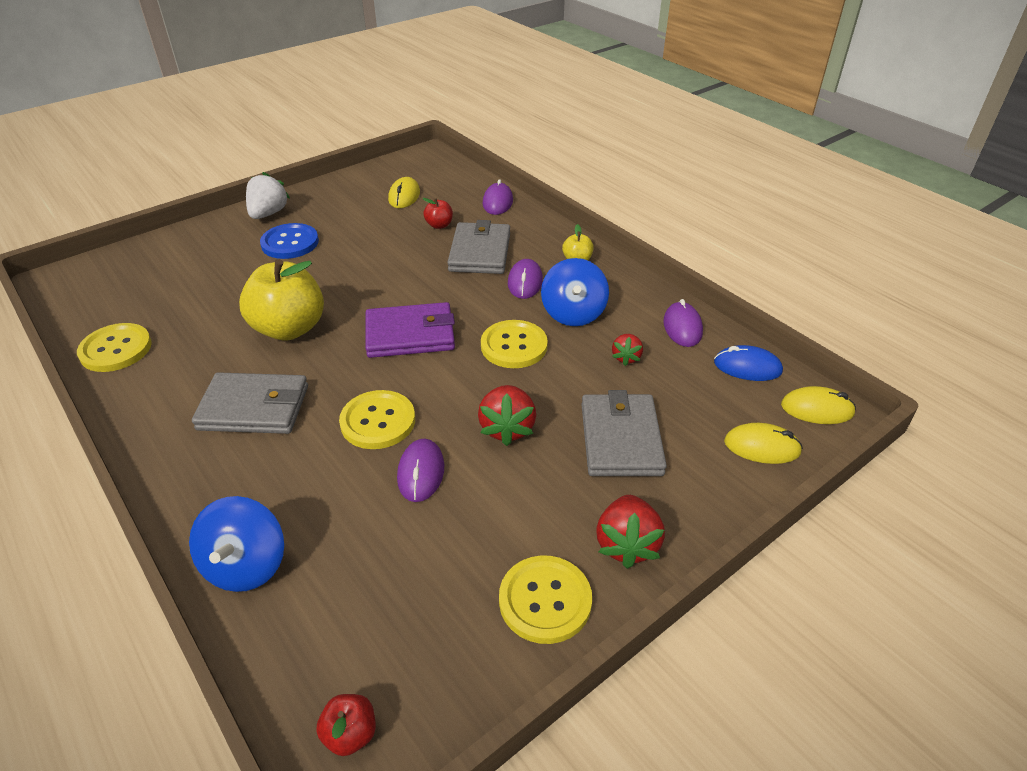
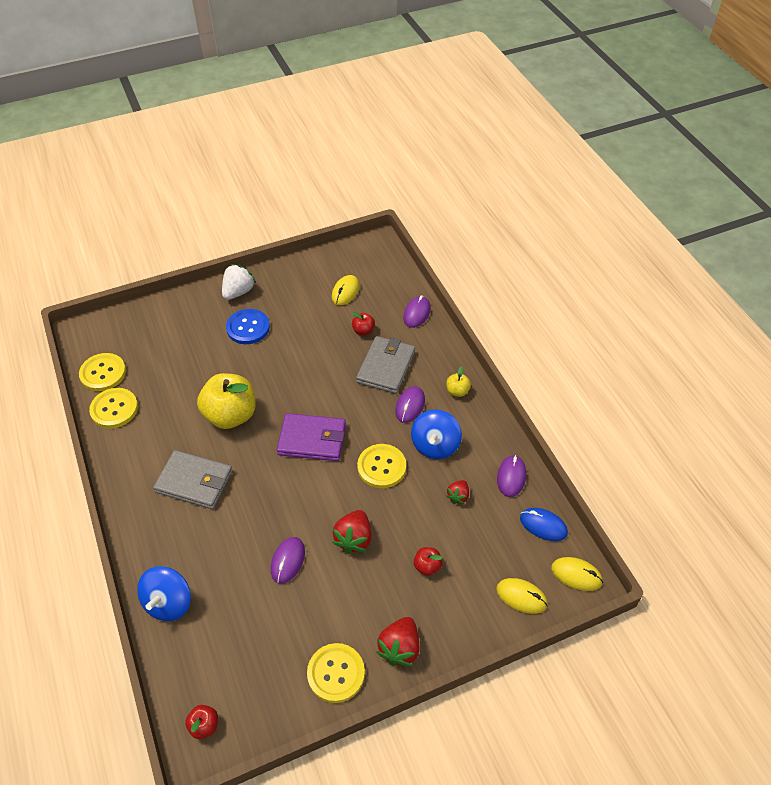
camera: 15 degrees right, 10 degrees up
yellow button [339,390,415,449] -> yellow button moved to [79,353,126,391]
grey wallet [581,390,667,476] -> red apple [414,547,442,576]

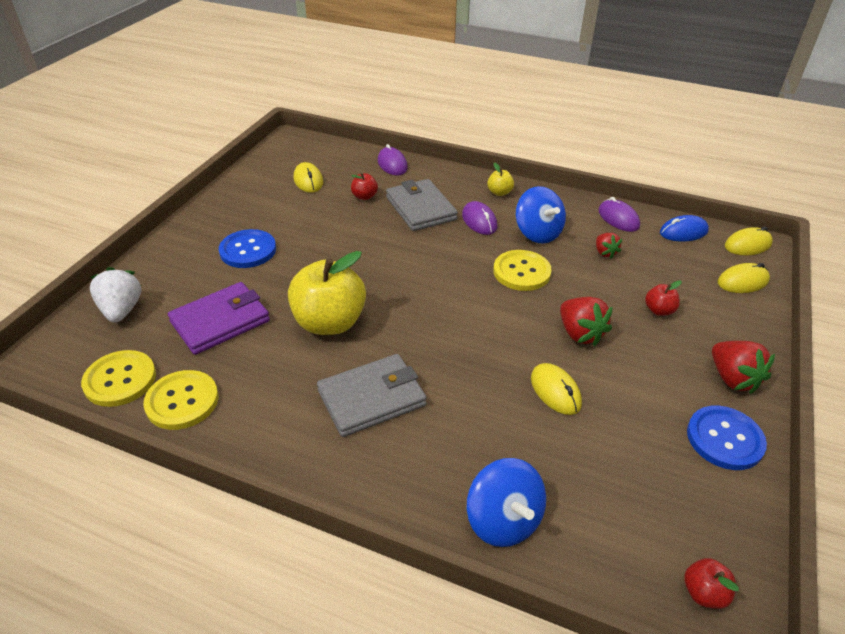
camera: 45 degrees left, 10 degrees down
white strawberry [222,264,256,300] -> white strawberry moved to [90,267,141,323]
purple mouse [271,537,305,584] -> yellow mouse [531,363,582,415]
purple wallet [277,413,346,461] -> purple wallet moved to [168,282,270,355]
yellow button [307,643,365,703] -> blue button [687,406,767,470]

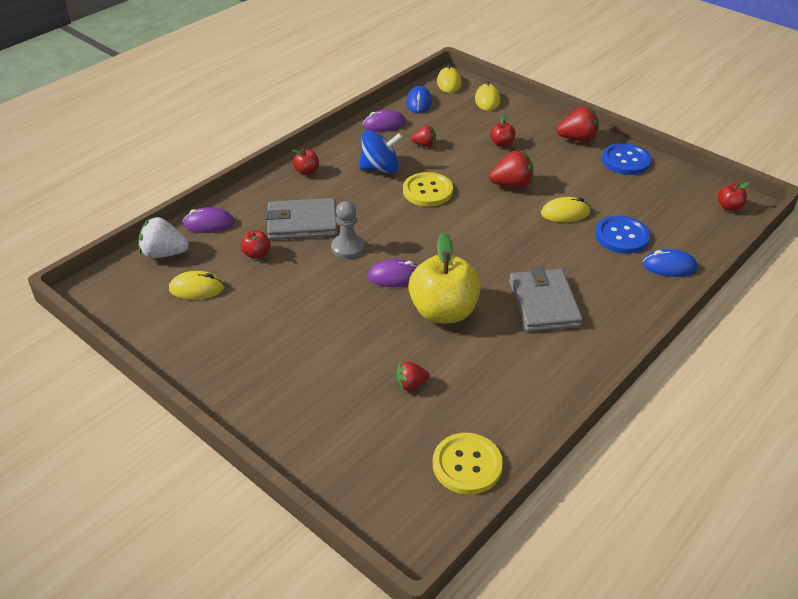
camera: 70 degrees left, 0 degrees up
white strawberry [90,267,141,323] -> white strawberry moved to [138,216,189,258]
yellow button [143,370,219,430] -> none
purple wallet [168,282,270,355] -> red strawberry [396,361,429,390]
blue button [219,229,276,268] -> blue button moved to [595,215,650,254]
purple mouse [462,201,497,235] -> purple mouse moved to [368,259,418,287]
blue spinning top [467,458,546,547] -> blue mouse [643,249,698,277]
yellow apple [487,163,514,196] -> red apple [292,149,319,175]
none -> grey pawn [331,201,365,259]

